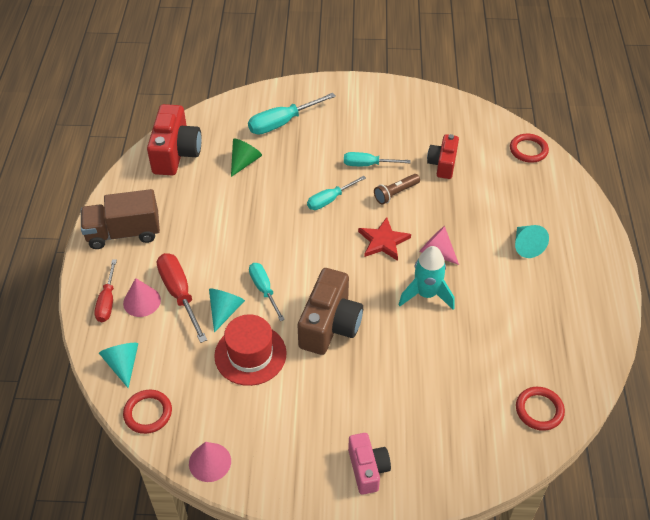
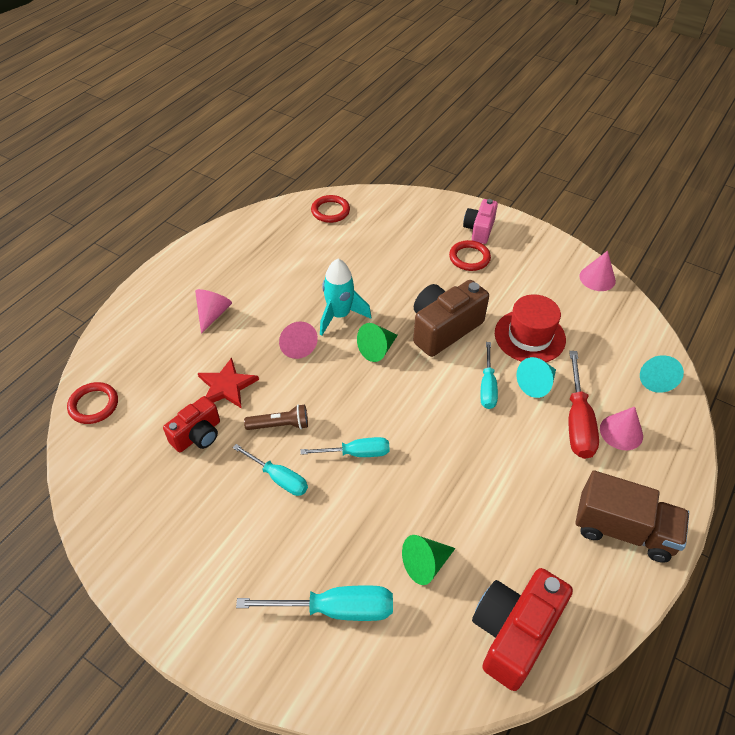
camera: 150 degrees left, 0 degrees up
red screwdriver [94,259,117,322] -> none
red ring [123,390,172,434] -> red ring moved to [449,240,491,271]
red star [358,217,411,261] -> red star moved to [198,357,259,409]
turquoise cone [515,225,549,258] -> pink cone [195,289,232,334]
none -> green cone [357,323,398,362]

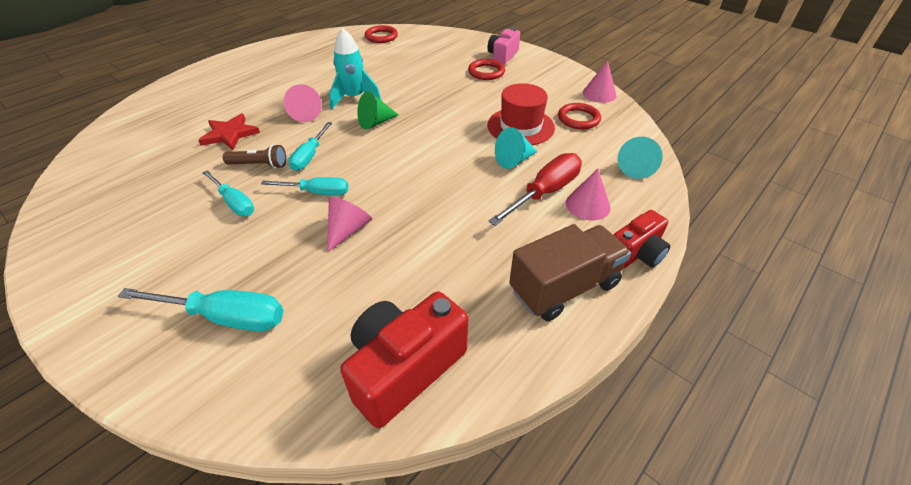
camera: 10 degrees right, 5 degrees down
red ring [67,382,118,424] -> red ring moved to [558,103,601,129]
red camera [163,396,220,452] -> red camera moved to [613,210,670,269]
pink cone [195,289,232,334] -> pink cone moved to [327,196,372,252]
green cone [402,535,456,585] -> none
brown camera [413,280,489,357] -> none
turquoise screwdriver [481,342,498,409] -> turquoise screwdriver moved to [288,122,332,171]
red screwdriver [568,351,599,459] -> red screwdriver turned 150 degrees counterclockwise [488,153,582,226]
brown truck [575,470,689,563] -> brown truck turned 60 degrees counterclockwise [509,224,631,321]

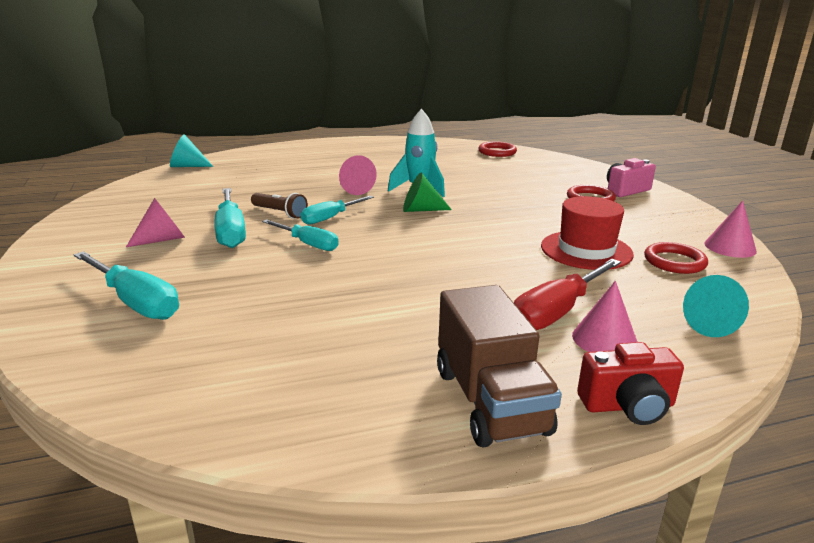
camera: 30 degrees right, 20 degrees down
red star [198,114,260,150] -> none
turquoise screwdriver [202,170,254,216] -> turquoise screwdriver [215,188,246,248], size x1.51
pink cone [327,196,372,252] -> pink cone moved to [126,198,185,247]
red camera [340,292,468,428] -> none
red screwdriver [488,153,582,226] -> red screwdriver turned 150 degrees clockwise [514,259,621,330]
turquoise cone [495,127,537,169] -> turquoise cone moved to [170,134,214,167]
brown truck [509,224,631,321] -> brown truck turned 75 degrees clockwise [437,285,562,448]

